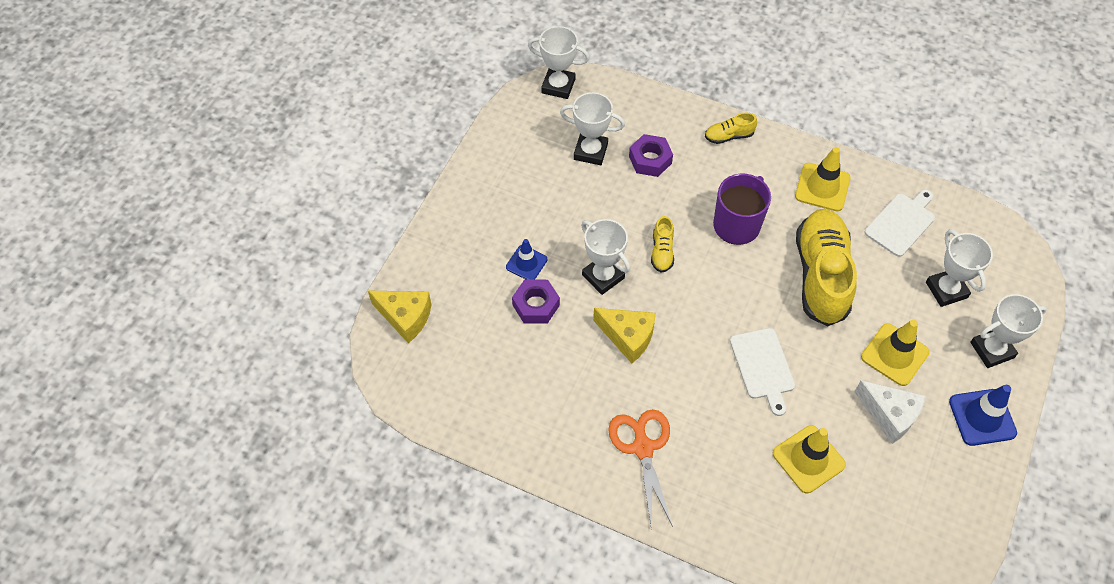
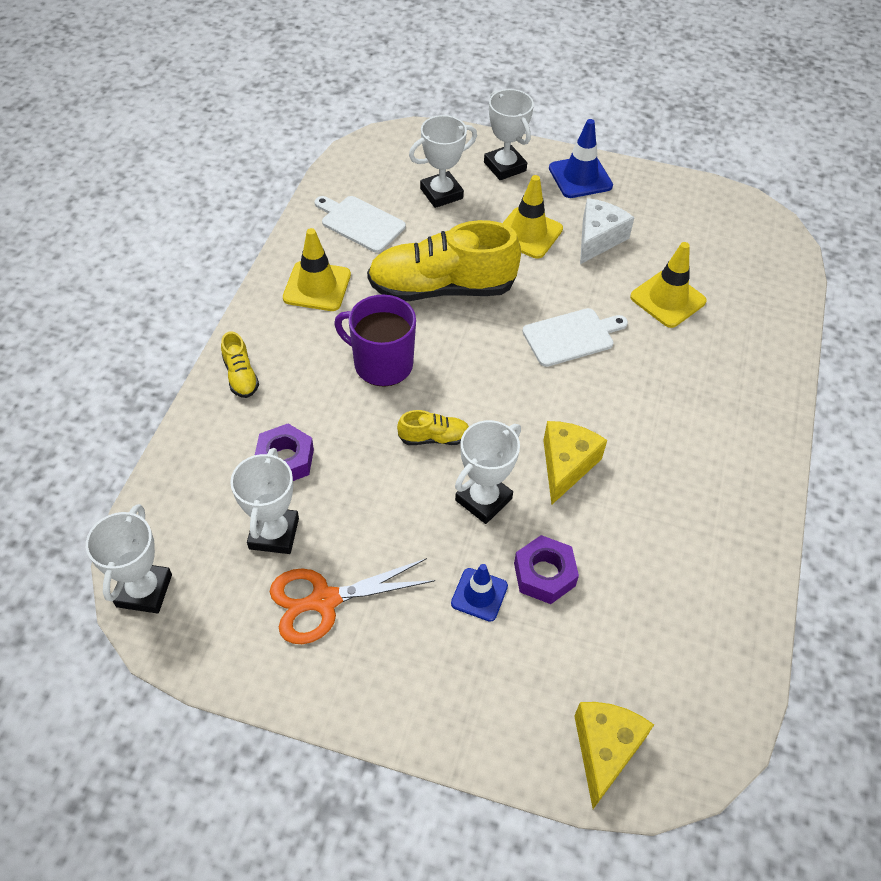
camera: 100 degrees left, 5 degrees down
orange scissors [608,409,673,530] -> orange scissors moved to [270,558,435,644]

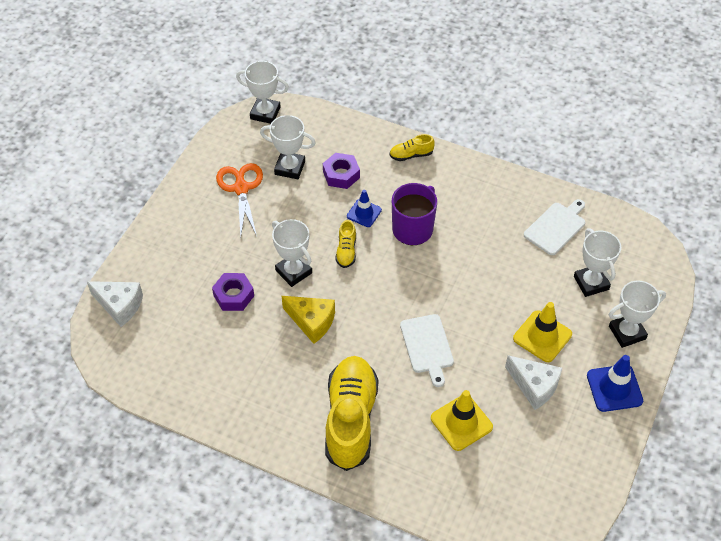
camera: 100 degrees right, 0 degrees up
yellow traffic cone [283,228,351,311] -> none
yellow shoe [367,220,521,301] -> yellow shoe moved to [325,356,379,471]
blue traffic cone [451,564,508,622] -> blue traffic cone moved to [347,190,382,227]
yellow cheese [574,702,654,809] -> white cheese [87,281,143,327]

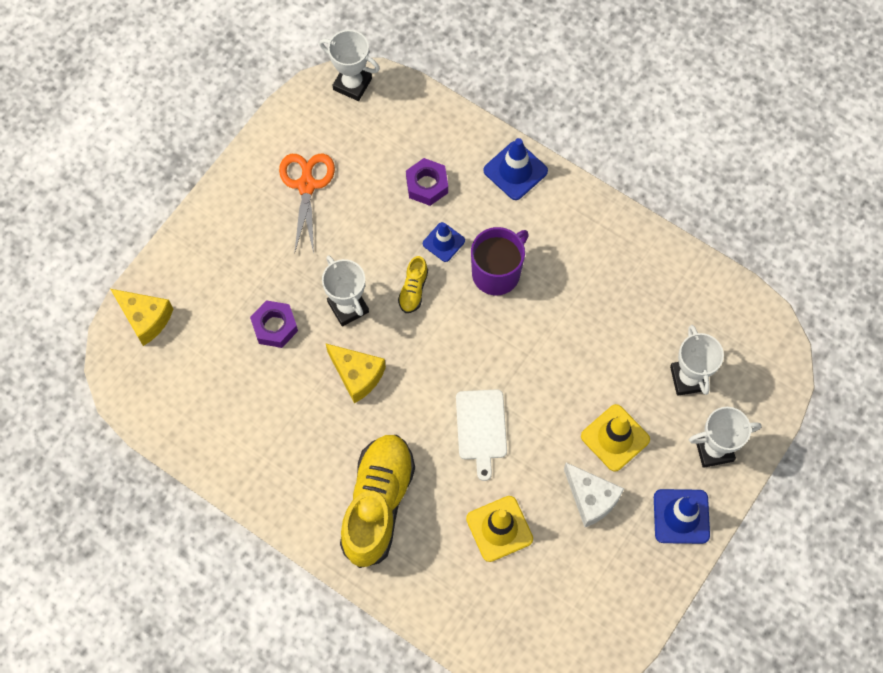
camera: 10 degrees right, 15 degrees up
white cheese [87,281,143,327] -> yellow cheese [111,289,173,346]
white trophy [260,115,315,179] -> none
yellow shoe [389,134,435,161] -> blue traffic cone [483,138,548,200]
white cutting board [524,199,585,255] -> none

